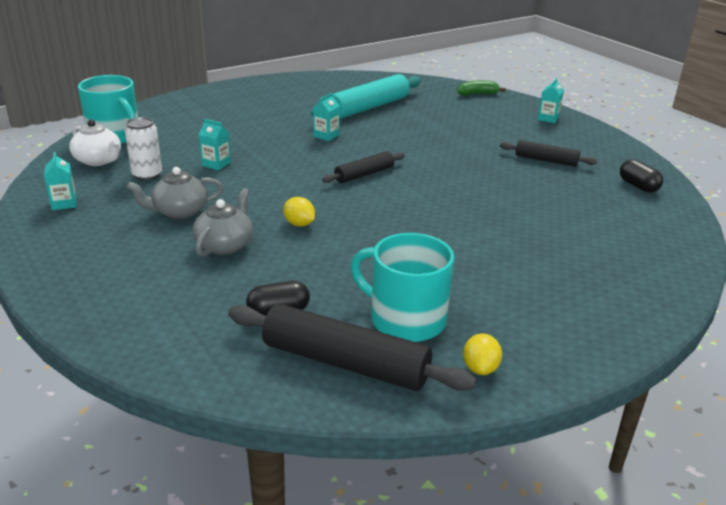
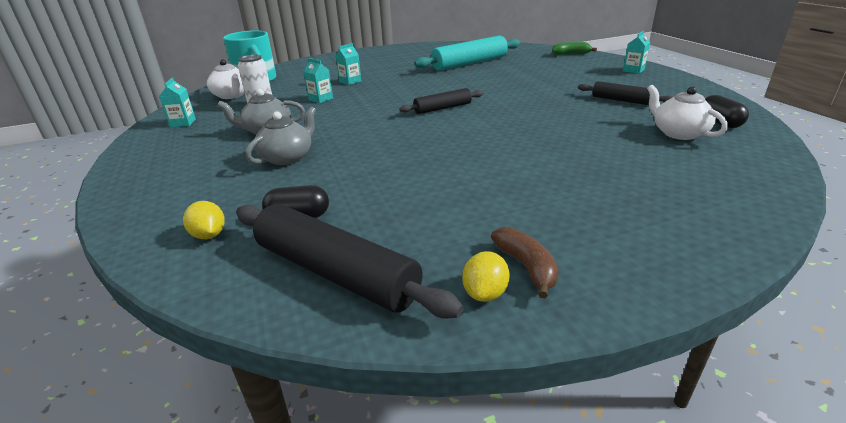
camera: 15 degrees right, 0 degrees up
yellow lemon [283,197,315,226] -> yellow lemon moved to [183,201,225,239]
turquoise carton [313,93,340,141] -> turquoise carton moved to [336,43,361,85]
turquoise mug [351,233,454,342] -> none
none -> brown banana [491,227,559,298]
none -> white teapot [647,85,728,140]

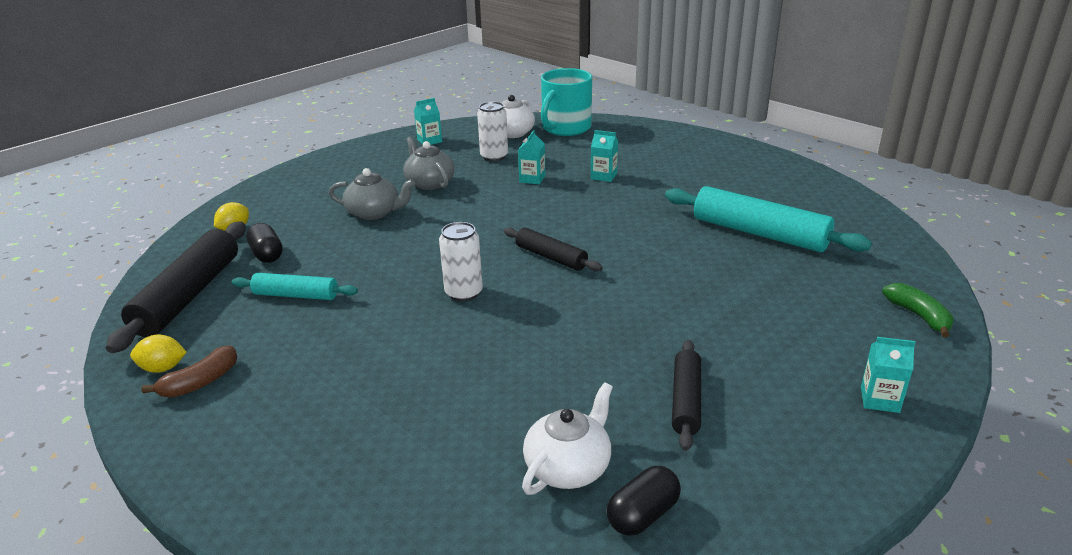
camera: 65 degrees right, 0 degrees up
none -> turquoise rolling pin [232,273,358,300]
none -> white can [439,222,483,301]

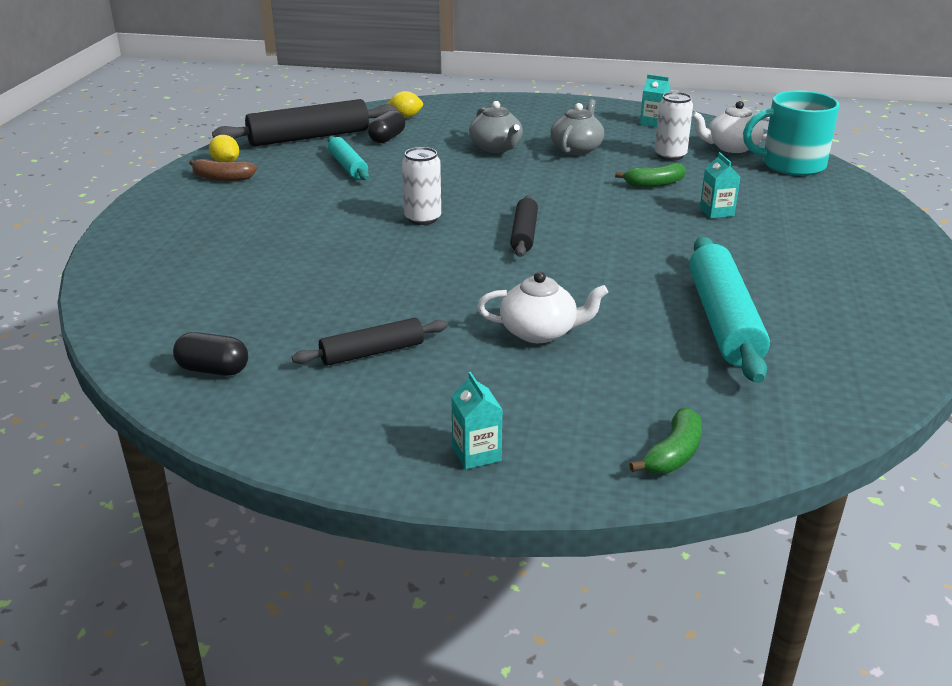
camera: 55 degrees right, 0 degrees up
turquoise carton [518,130,545,185] -> green banana [615,163,686,187]
white teapot [522,382,613,495] -> white teapot moved to [477,271,608,343]

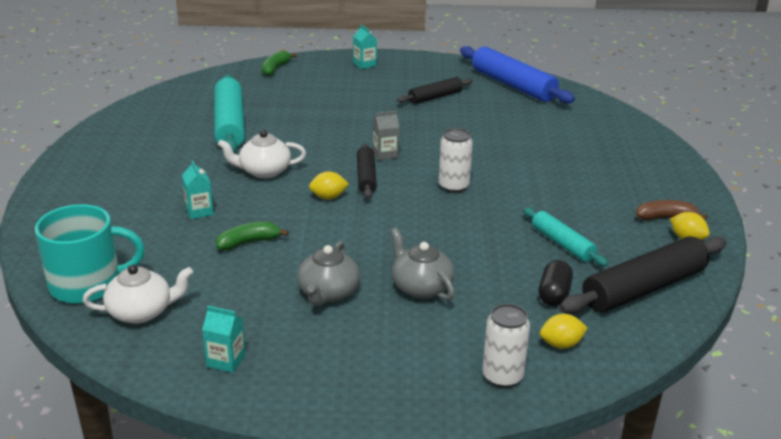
camera: 170 degrees right, 0 degrees up
black capsule [173,332,248,376] -> blue rolling pin [460,46,575,104]
white teapot [477,271,608,343] -> white teapot moved to [218,130,306,178]
white can [655,92,693,161] -> white can moved to [483,304,530,388]
none -> yellow lemon [309,171,349,199]
none -> grey carton [373,111,399,160]

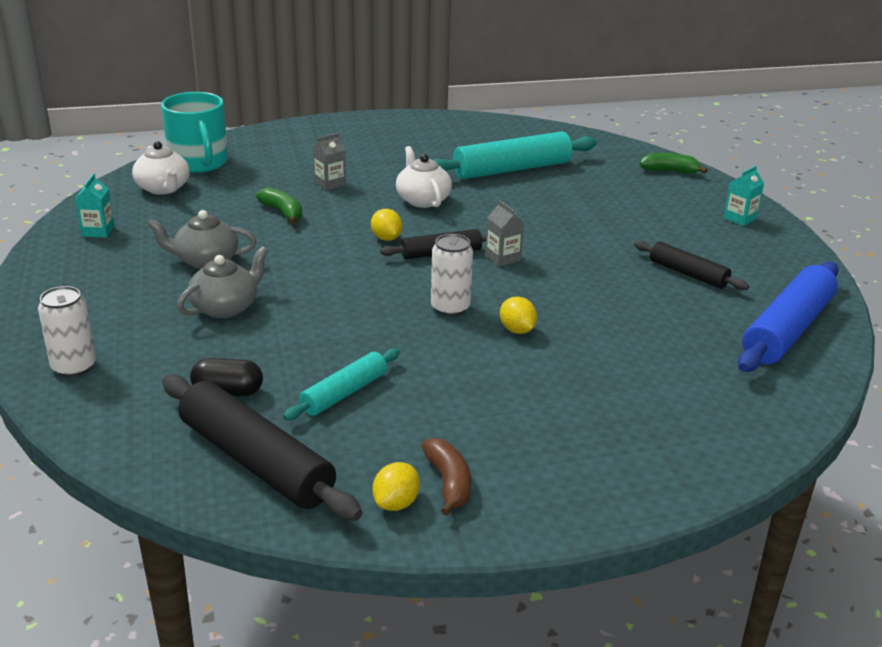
camera: 75 degrees right, 0 degrees up
turquoise carton [182,160,214,219] -> grey carton [313,133,346,190]
yellow lemon [540,314,588,349] -> yellow lemon moved to [500,297,537,334]

